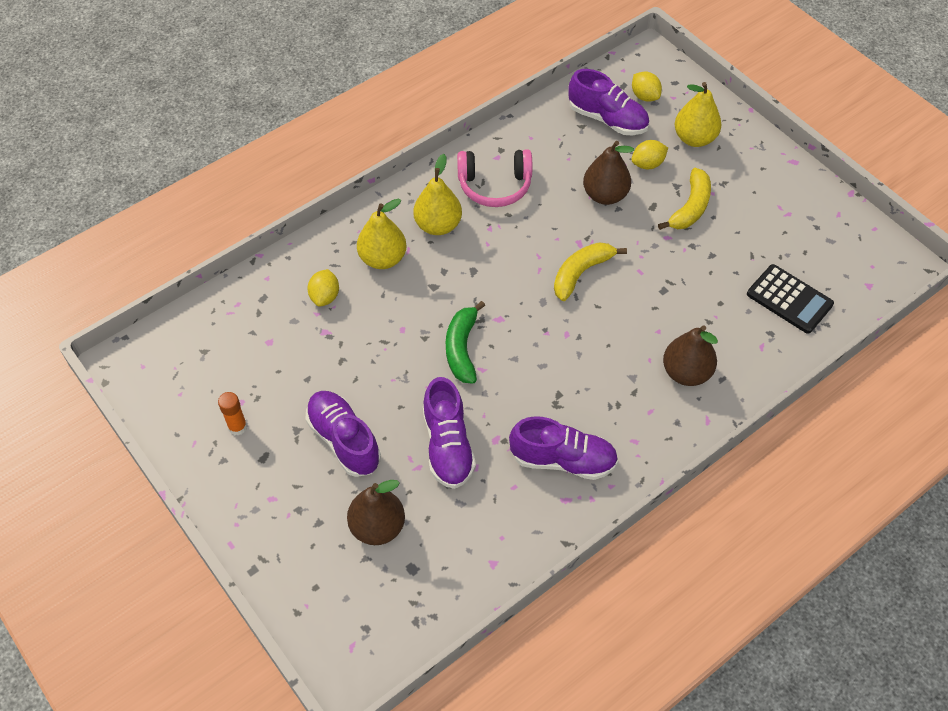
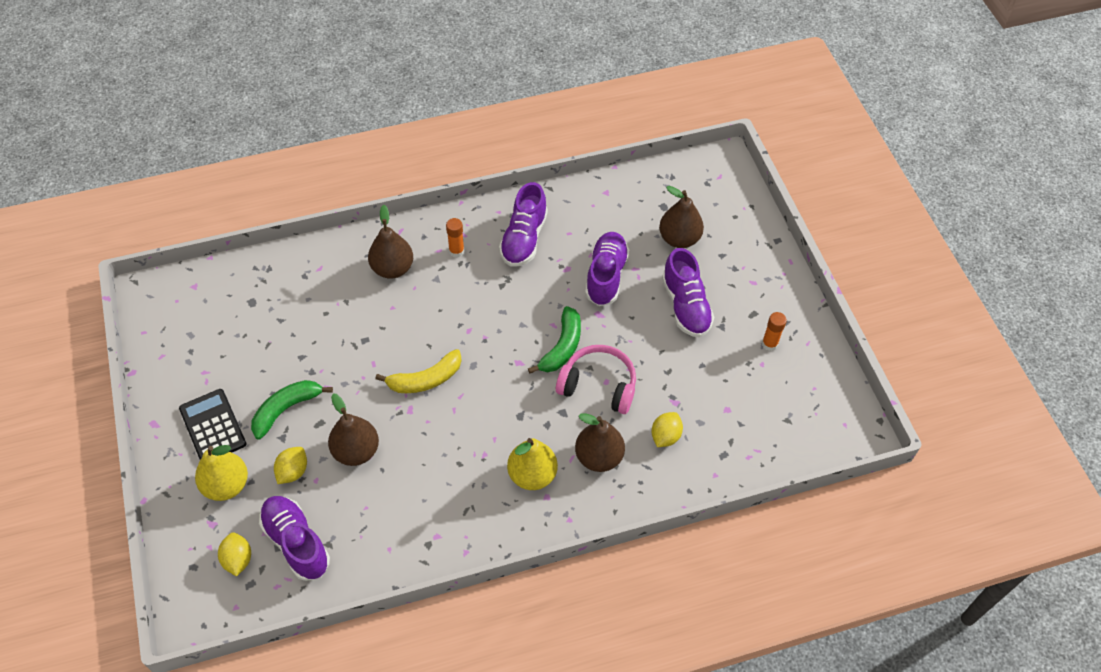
camera: 160 degrees left, 0 degrees up
yellow pear [357,199,407,269] -> brown pear [575,414,625,472]
pink headphones [457,149,532,207] -> pink headphones moved to [556,345,636,414]
purple shoe [509,416,618,480] -> purple shoe turned 105 degrees counterclockwise [499,182,548,267]
yellow lemon [631,140,668,169] -> yellow lemon turned 60 degrees counterclockwise [274,447,307,484]
yellow banana [658,168,711,230] -> green banana [251,380,333,440]
black calculator [747,264,834,334] -> black calculator moved to [179,389,246,460]
none -> orange glue stick [446,218,465,258]

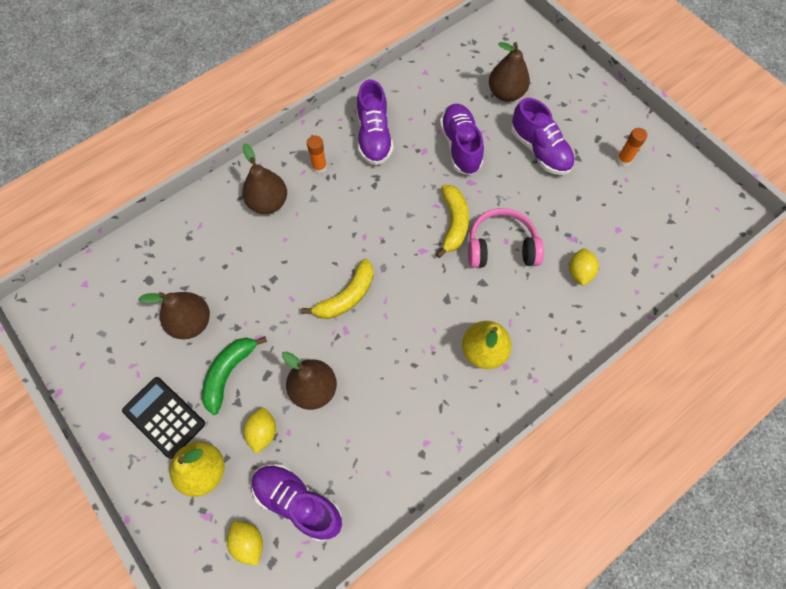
camera: 20 degrees left, 10 degrees up
green banana [528,306,581,374] -> yellow banana [436,185,469,258]
brown pear [575,414,625,472] -> brown pear moved to [139,292,210,339]

